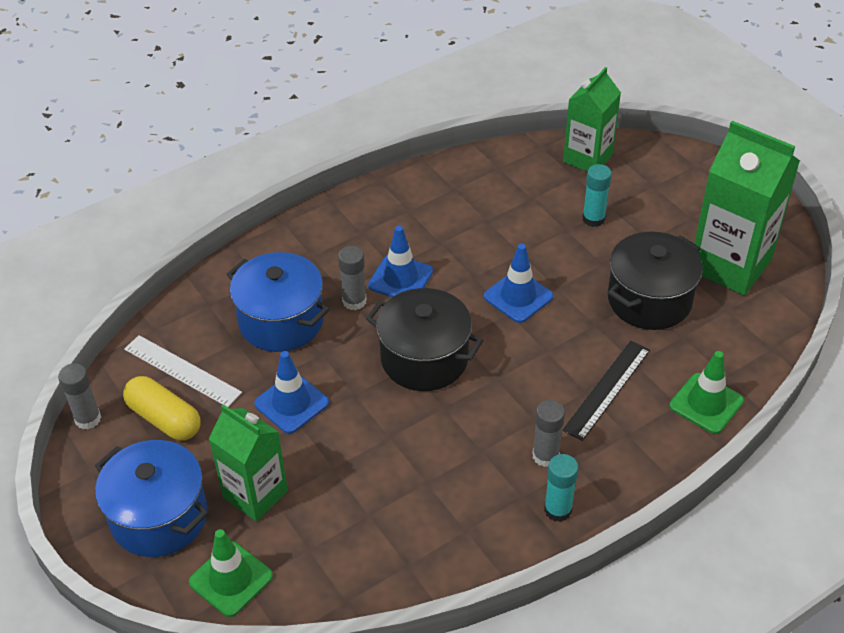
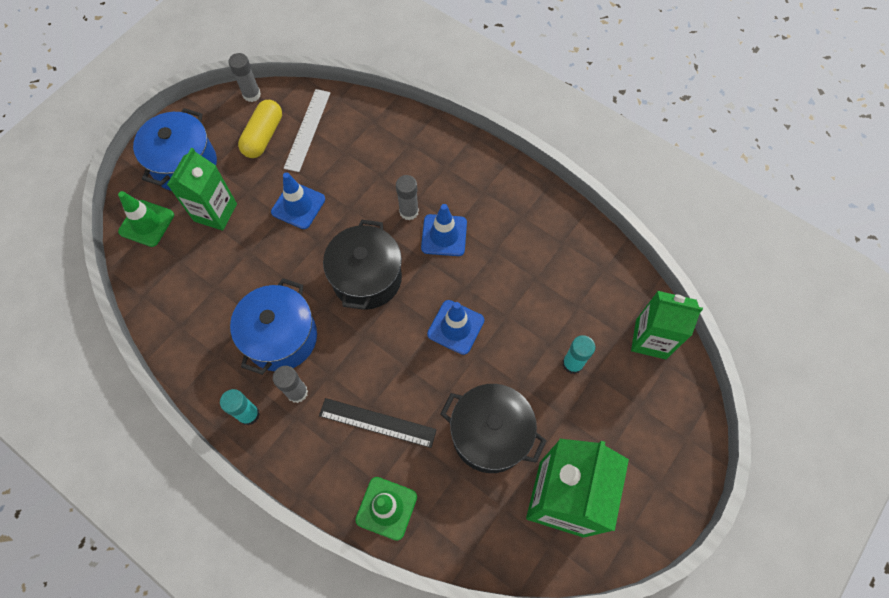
camera: 70 degrees right, 20 degrees up
blue pot [227,252,329,352] -> blue pot moved to [230,278,317,375]

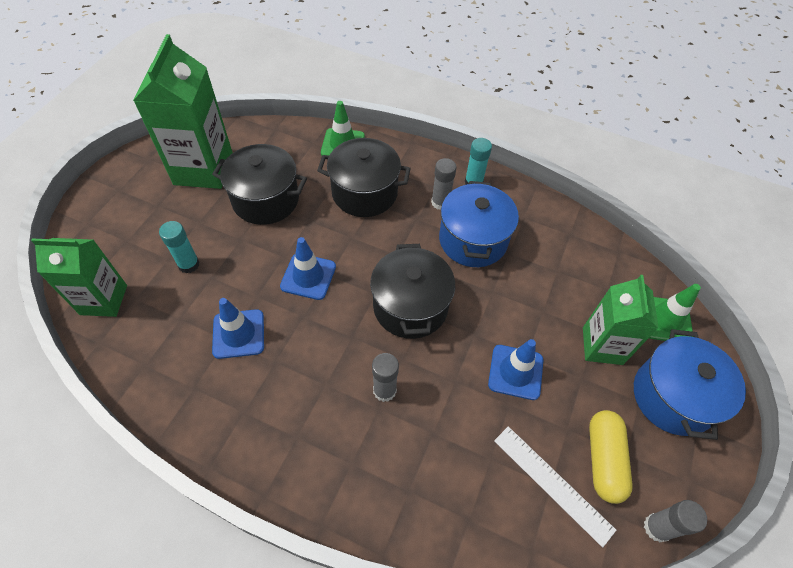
camera: 165 degrees right, 10 degrees down
white ruler [284,89,331,172] -> white ruler turned 45 degrees counterclockwise [494,426,616,548]
black ruler [319,398,437,448] -> black pot [317,138,411,217]
blue traffic cone [421,204,467,256] -> blue traffic cone moved to [212,298,264,359]

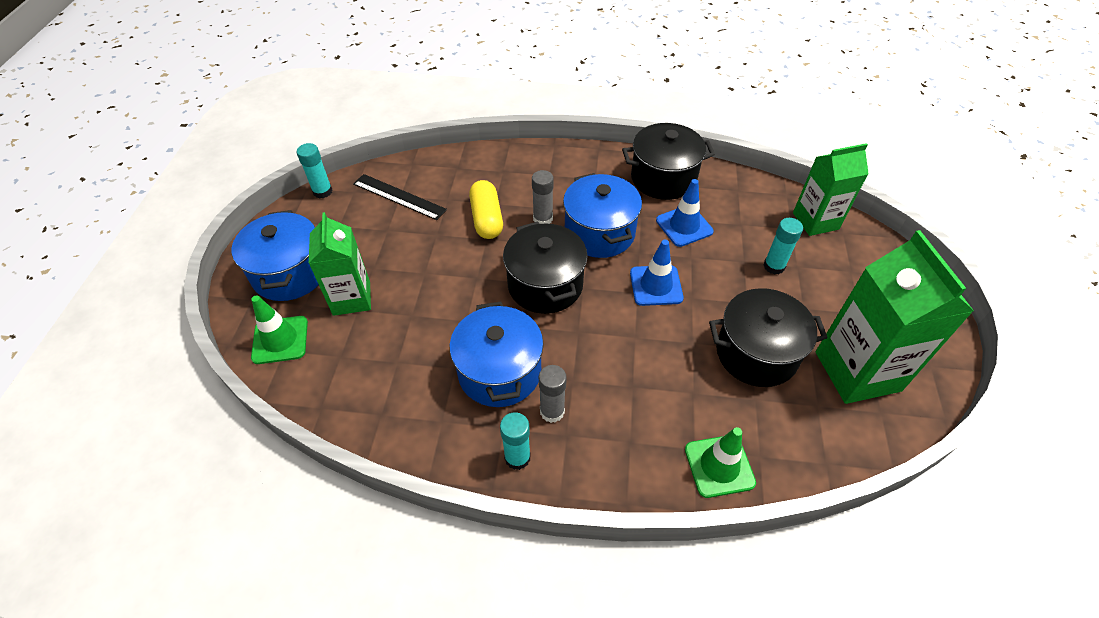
camera: 165 degrees right, 5 degrees down
black pot [317,138,411,217] -> black pot moved to [622,123,715,200]
blue traffic cone [488,339,543,400] -> none
white ruler [494,426,616,548] -> black ruler [353,174,447,220]
yellow capsule [589,410,633,504] -> yellow capsule moved to [469,180,503,239]
grey glue stick [644,500,707,542] -> turquoise glue stick [296,143,332,199]
none -> blue pot [563,173,642,258]

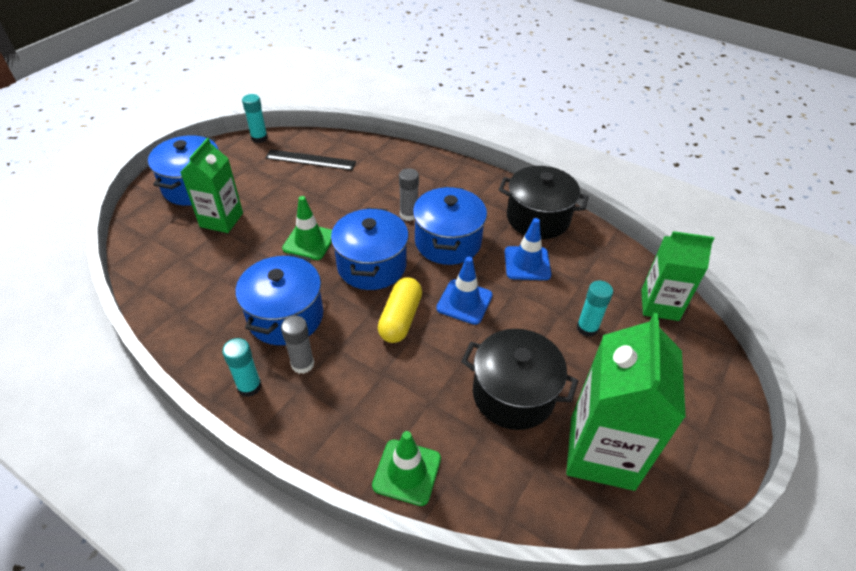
camera: 25 degrees right, 5 degrees down
green traffic cone [251,295,308,364] -> green traffic cone moved to [282,196,332,260]
black ruler [353,174,447,220] -> black ruler turned 45 degrees counterclockwise [265,149,356,170]
yellow capsule [469,180,503,239] -> yellow capsule moved to [378,277,422,343]
black pot [503,221,588,314] -> blue pot [331,208,409,290]

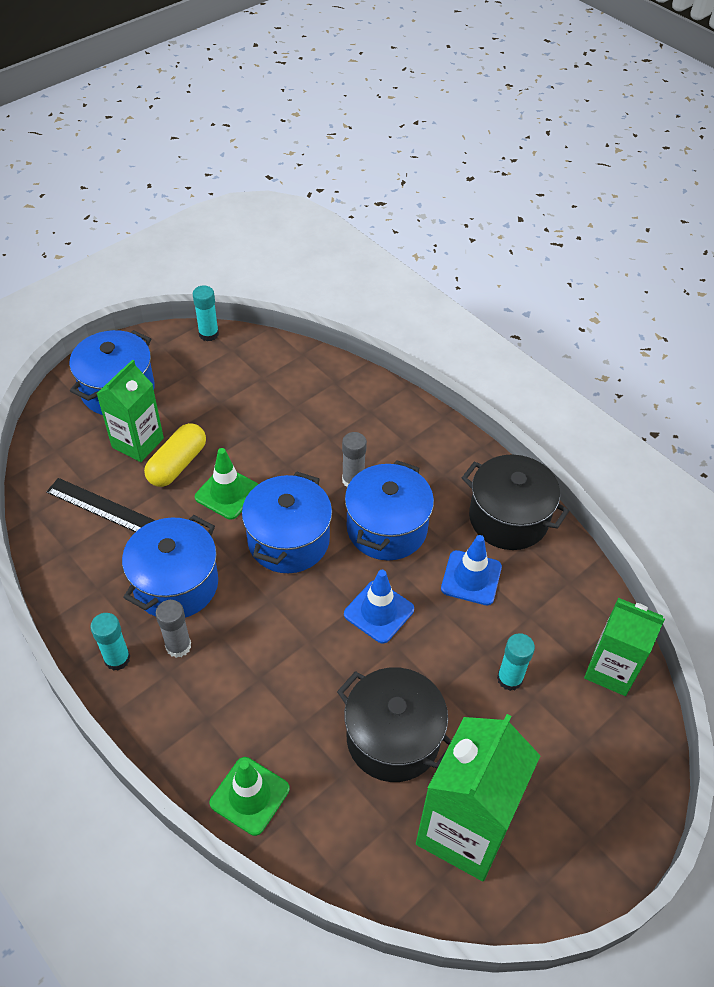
camera: 15 degrees right, 5 degrees up
black ruler [265,149,356,170] -> black ruler moved to [46,478,156,532]
yellow capsule [378,277,422,343] -> yellow capsule moved to [144,423,206,487]

